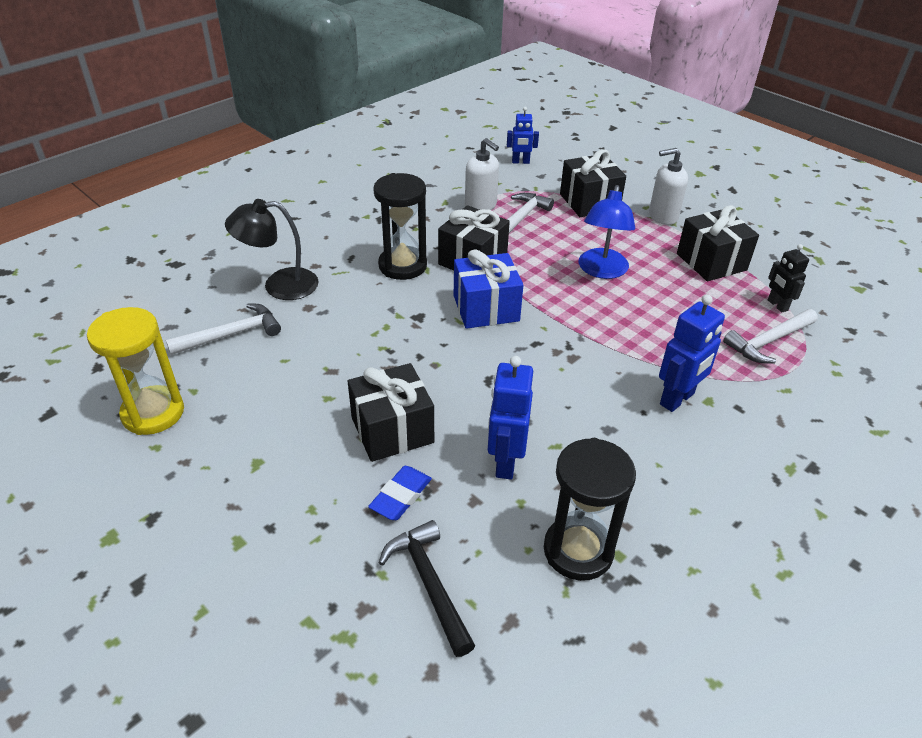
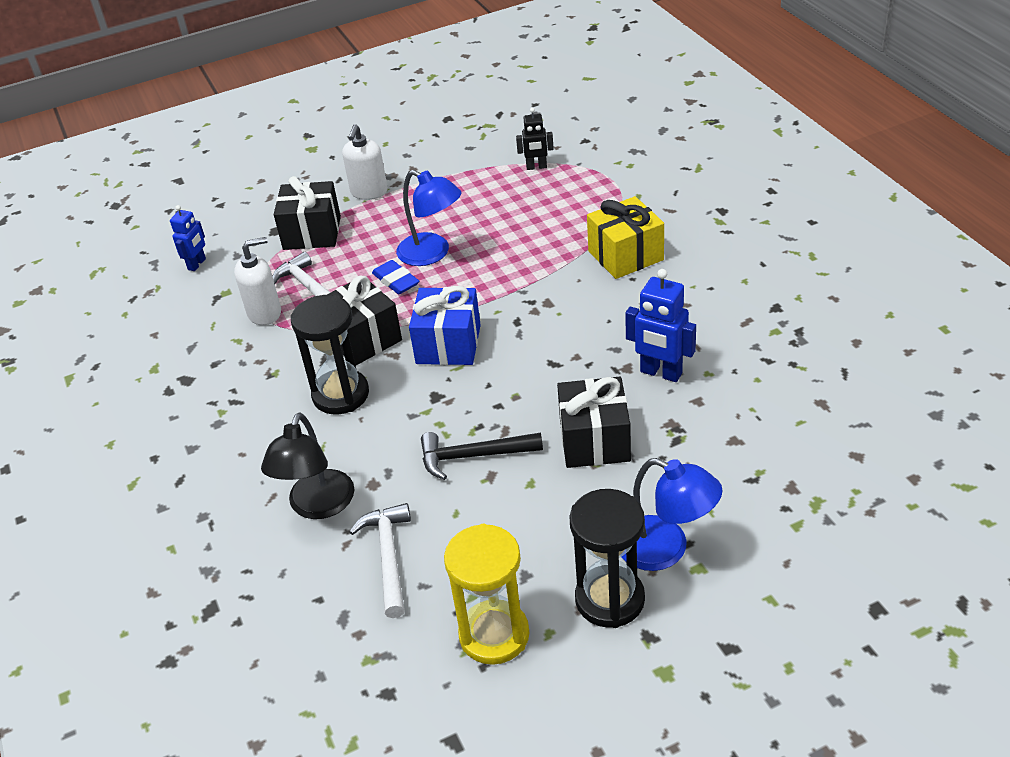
camera: 65 degrees left, 0 degrees up
blue eraser [368,466,432,520] -> blue eraser moved to [372,260,419,294]
black hammer [379,520,475,657] -> black hammer moved to [421,432,543,480]
black hourglass [544,438,636,581] -> black hourglass moved to [570,489,645,628]
blue robot [659,294,725,412] -> yellow gift [587,196,664,279]
black gift [677,205,759,281] -> none
white hammer [723,309,818,363] -> none
none -> blue lamp [622,458,723,571]

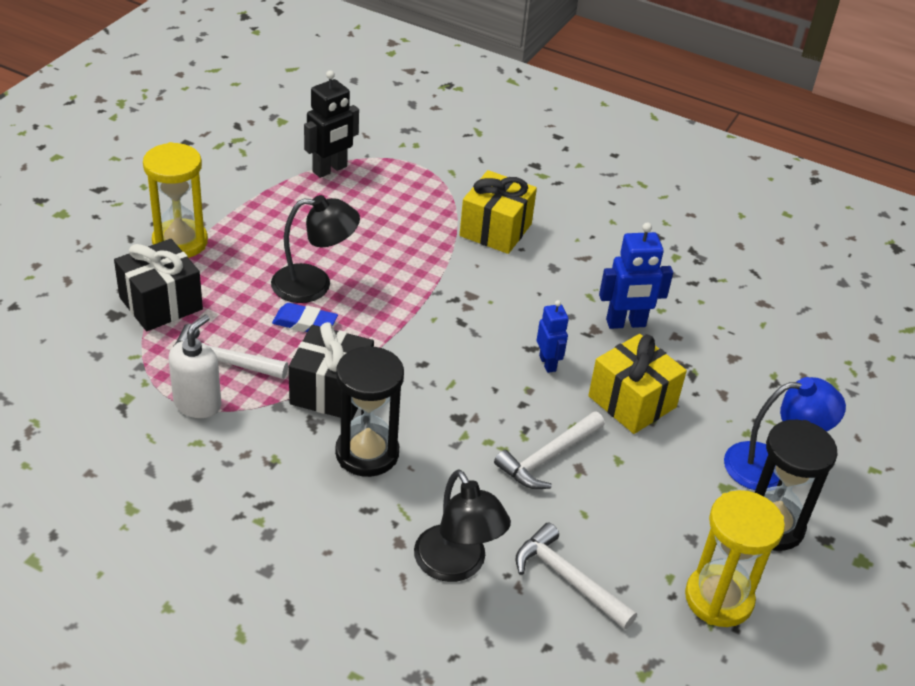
camera: 45 degrees left, 0 degrees up
blue robot [170,205,206,271] -> blue robot moved to [537,300,569,373]
white soap dispenser [342,124,388,200] -> yellow hourglass [143,142,208,258]
blue lamp [396,170,462,266] -> black lamp [271,195,360,303]
blue gift [409,286,481,365] -> none
black hammer [421,432,543,480] -> white hammer [494,411,605,489]
black robot [516,108,554,170] -> black robot [304,70,359,178], size x1.57
black gift [557,377,631,468] -> yellow gift [588,334,687,434]

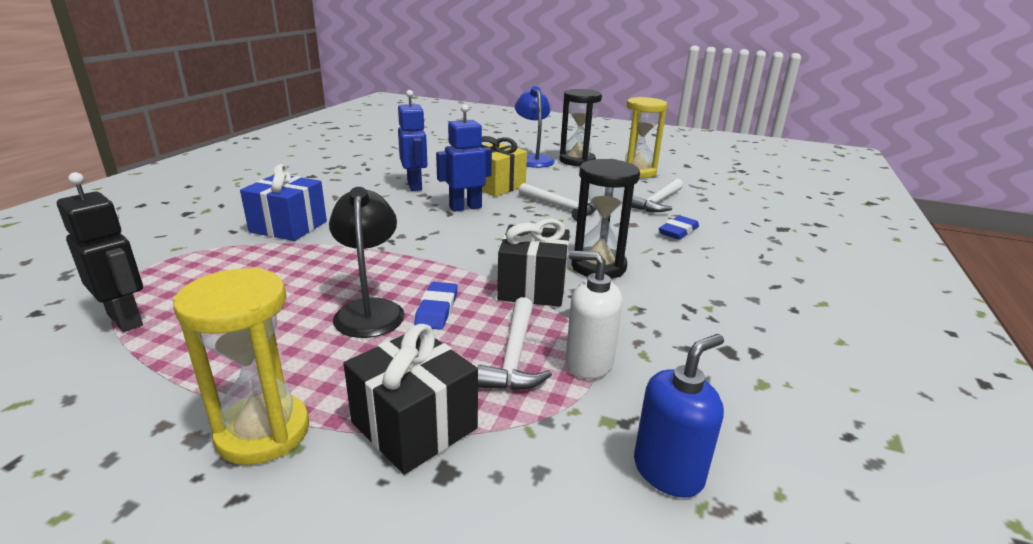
camera: 95 degrees left, 15 degrees down
black lamp [414,470,511,582] -> blue eraser [659,216,699,240]
yellow gift [460,170,537,254] -> blue gift [240,164,327,241]
blue robot [537,300,569,373] -> blue robot [436,104,492,212], size x1.57
none -> blue soap dispenser [634,334,724,497]

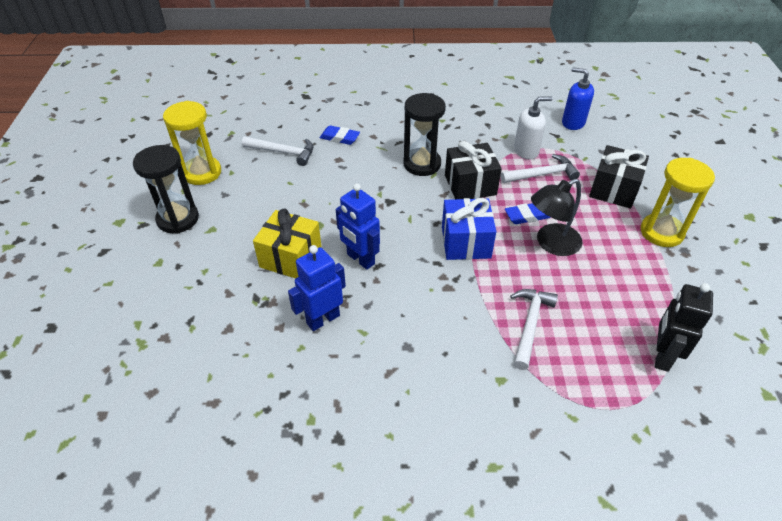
camera: 110 degrees left, 20 degrees up
blue gift [240,164,327,241] -> blue gift moved to [442,198,496,260]
blue lamp [515,86,555,168] -> none
white hammer [519,183,596,221] -> white hammer moved to [510,289,558,370]
white soap dispenser [566,251,622,379] -> white soap dispenser turned 105 degrees counterclockwise [514,96,552,159]

